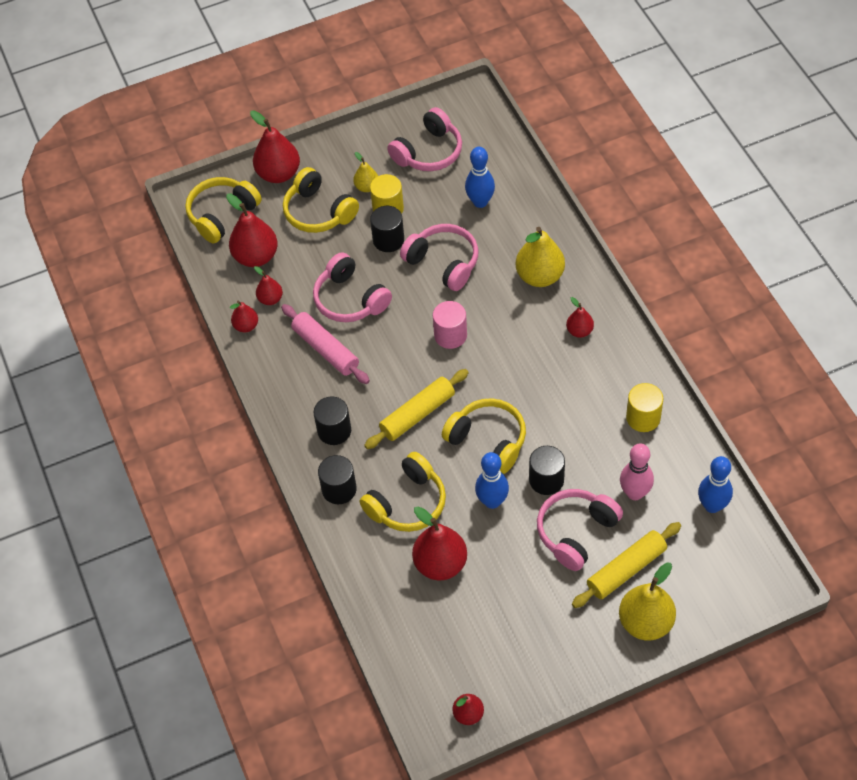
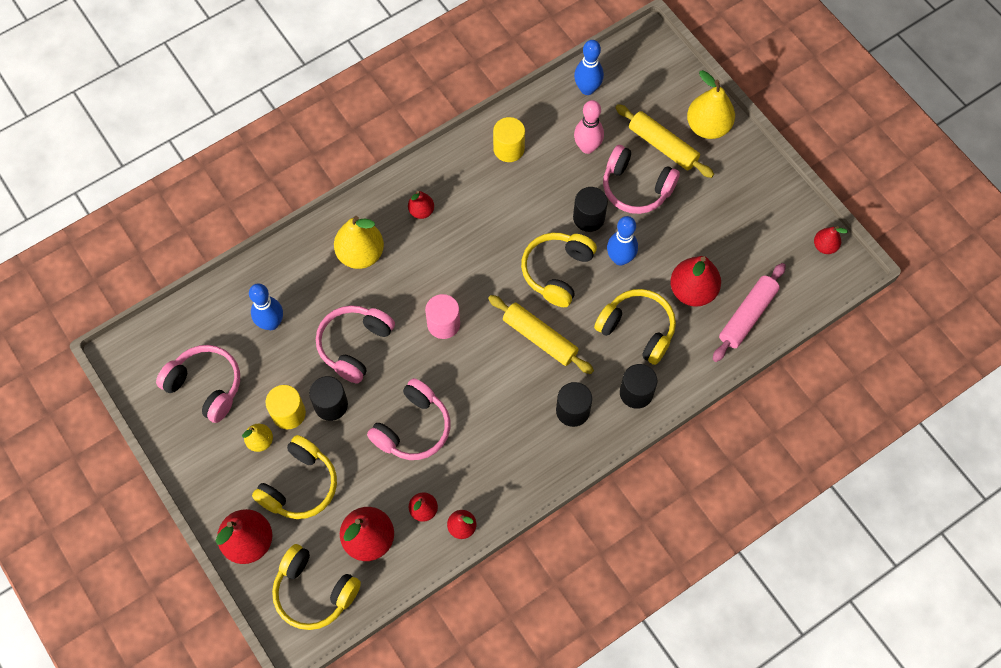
camera: 105 degrees left, 10 degrees up
pink rolling pin [281,304,370,384] -> pink rolling pin moved to [713,263,786,362]

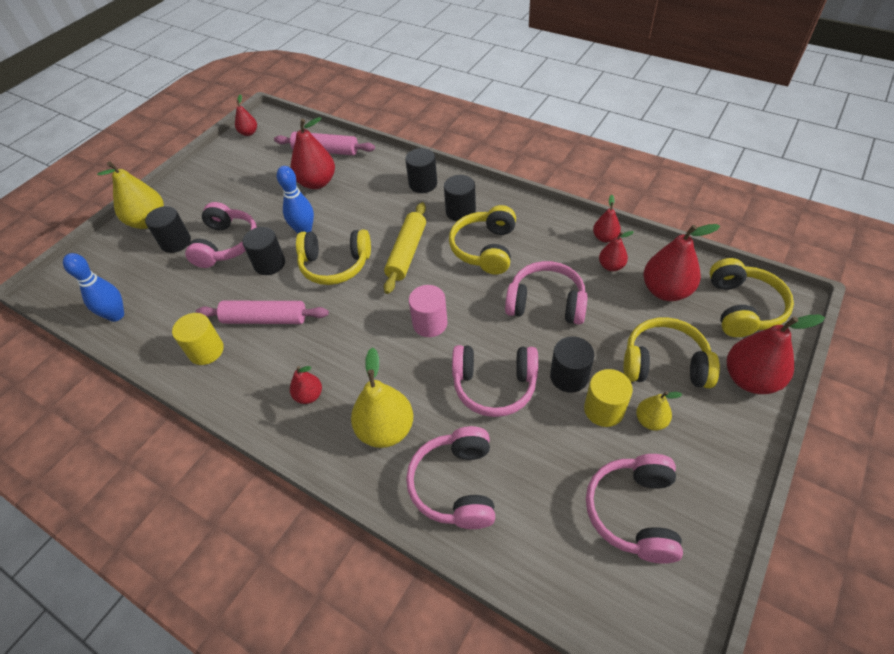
camera: 110 degrees left, 15 degrees down
blue bowling pin [249,283,283,330] -> none
pink bowling pin [574,100,604,154] -> none
yellow headphones [594,289,676,365] -> yellow headphones moved to [449,205,516,274]
yellow rolling pin [615,104,714,178] -> black cylinder [145,206,191,253]
none -> pink rolling pin [196,301,329,324]
none -> pink headphones [406,426,495,529]

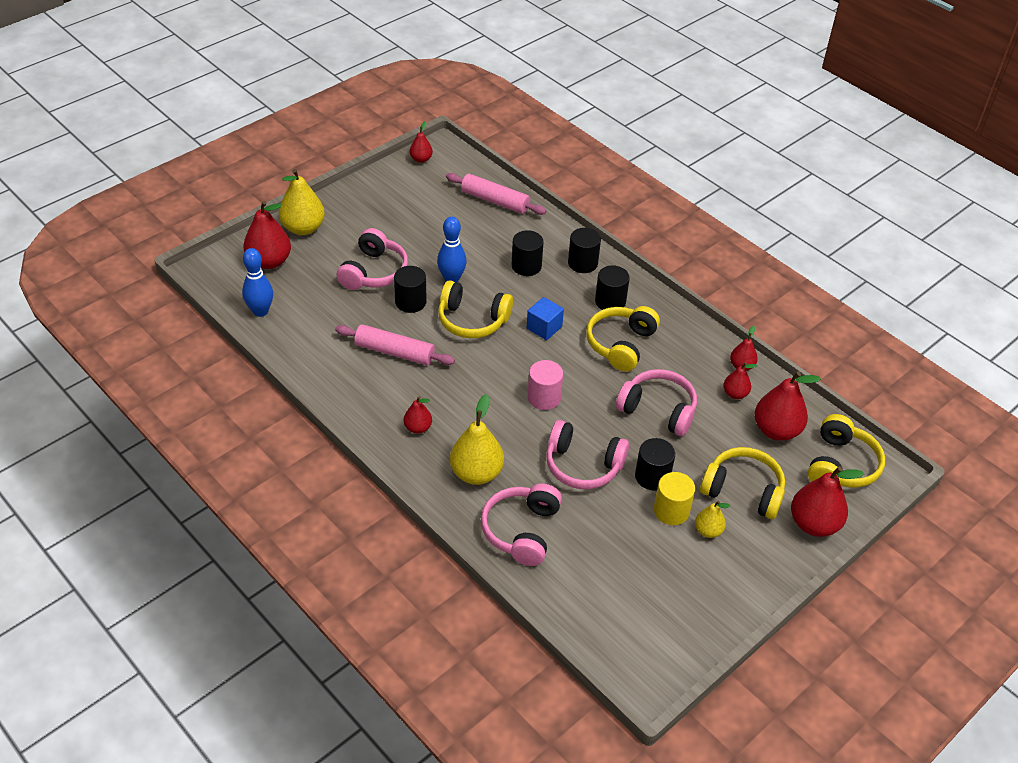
camera: 10 degrees right, 5 degrees down
black cylinder [145,206,191,253] -> black cylinder moved to [512,230,544,276]
yellow cylinder [172,313,224,365] -> none
red pear [291,117,335,189] -> red pear moved to [243,201,291,269]
yellow rolling pin [384,202,426,294] -> blue cube [527,297,564,340]
pink headphones [586,454,683,564] -> none

